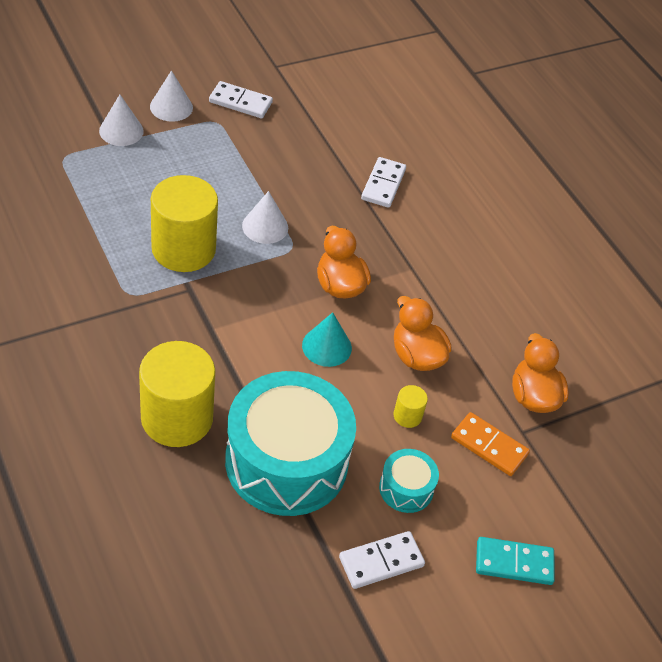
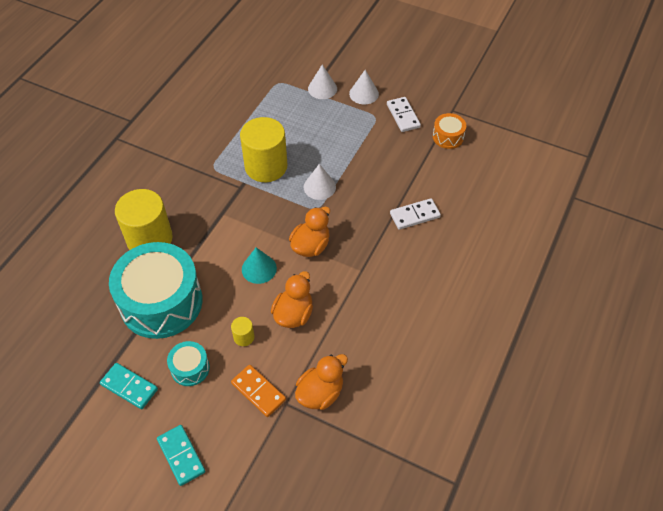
camera: 60 degrees right, 5 degrees up
white domino [339,531,425,589] -> turquoise domino [100,363,158,409]
orange domino [451,412,530,476] -> orange domino turned 45 degrees counterclockwise [231,365,286,417]
none -> orange drum [433,113,466,149]

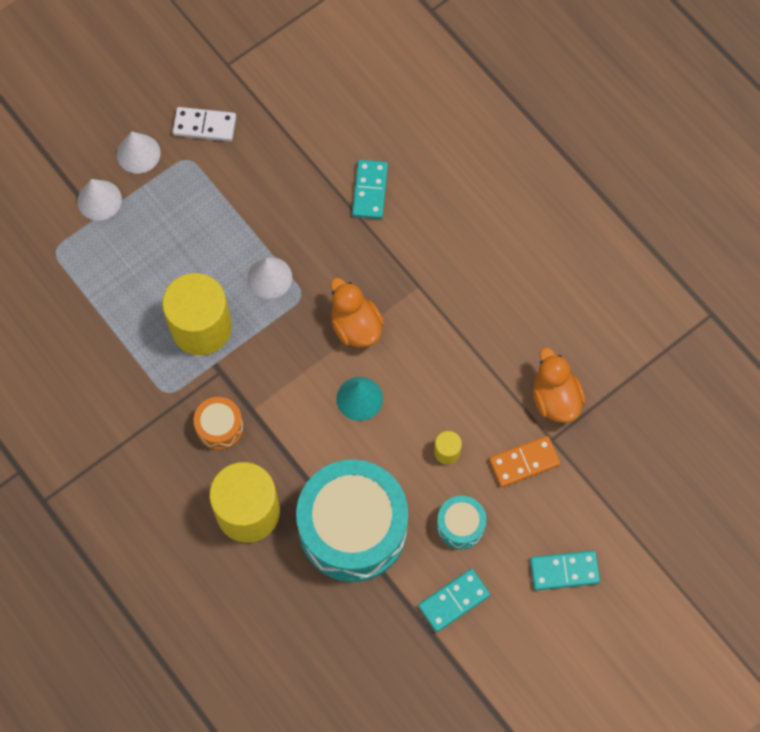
camera: 65 degrees left, 15 degrees up
orange duck [271,271,313,328] -> none
white domino [390,198,441,230] -> turquoise domino [352,160,388,219]
orange drum [433,113,466,149] -> orange drum moved to [194,397,244,450]

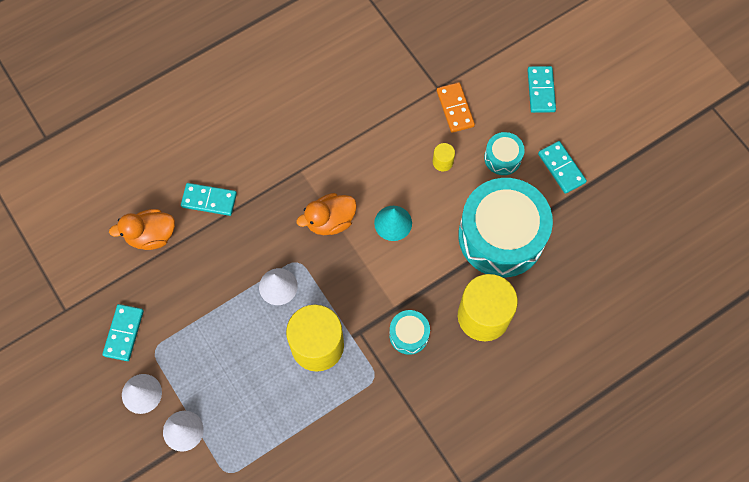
camera: 85 degrees left, 0 degrees up
white domino [173,107,236,142] -> turquoise domino [102,304,144,361]
orange drum [194,397,244,450] -> turquoise drum [389,310,430,355]
orange duck [533,348,586,423] -> orange duck moved to [109,209,175,250]

